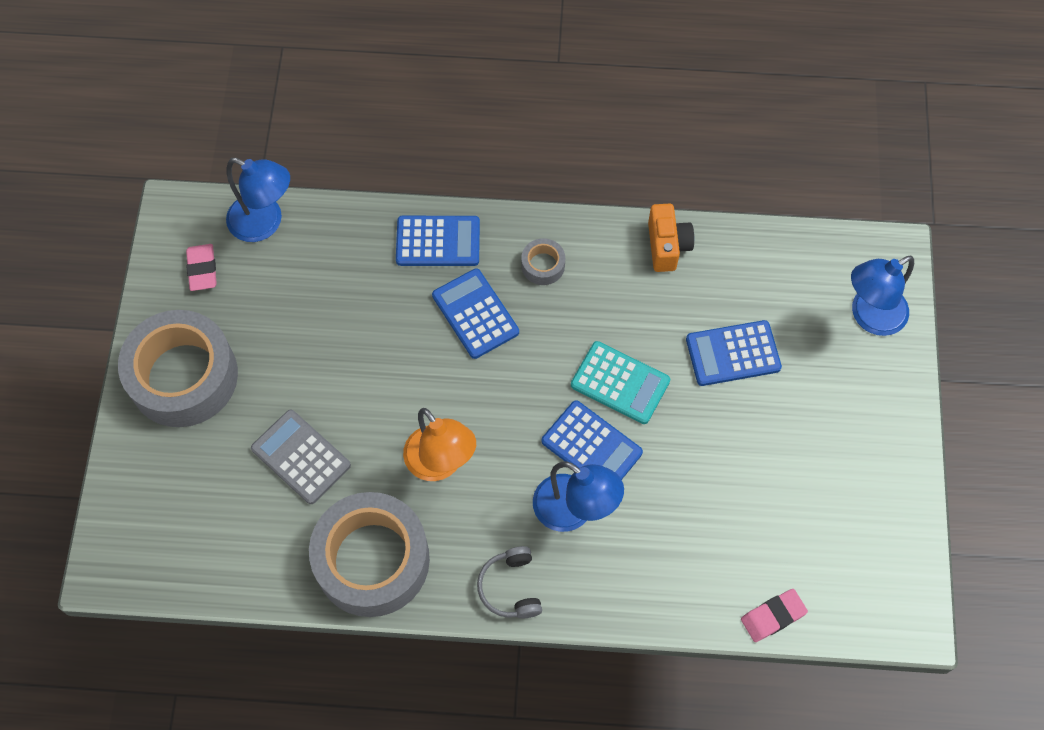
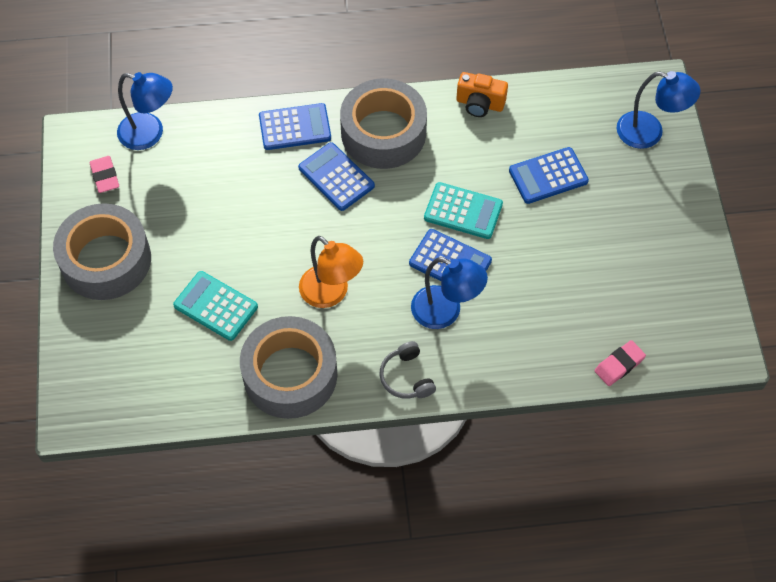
camera: 10 degrees left, 5 degrees down
grey calculator [251,410,351,504] -> turquoise calculator [173,271,258,341]
grey tape [521,238,565,285] -> grey tape [340,78,427,169], size x2.39
orange camera [648,204,694,272] -> orange camera turned 120 degrees clockwise [456,72,508,117]
blue lamp [851,256,914,336] -> blue lamp turned 120 degrees counterclockwise [617,71,700,149]

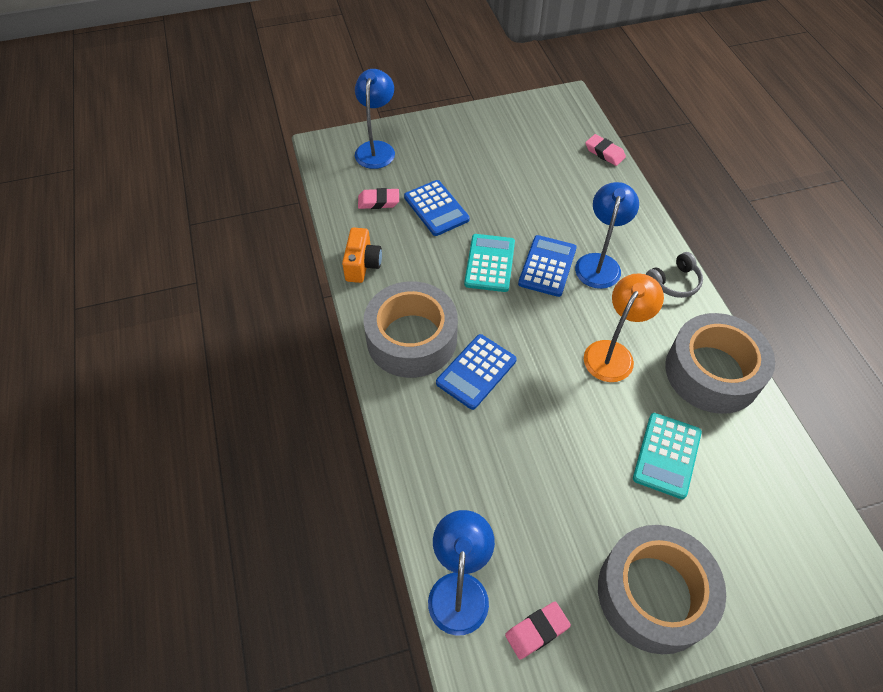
camera: 100 degrees left, 5 degrees down
blue calculator [259,103,331,150] -> none
none -> pink eraser [358,188,399,209]

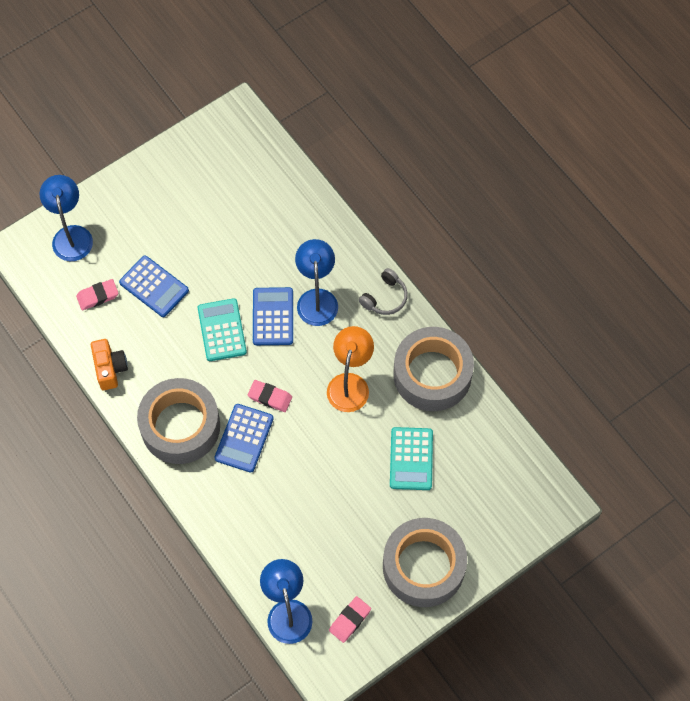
camera: 20 degrees left, 10 degrees up
pink eraser [585,134,626,166] -> pink eraser moved to [248,380,292,412]

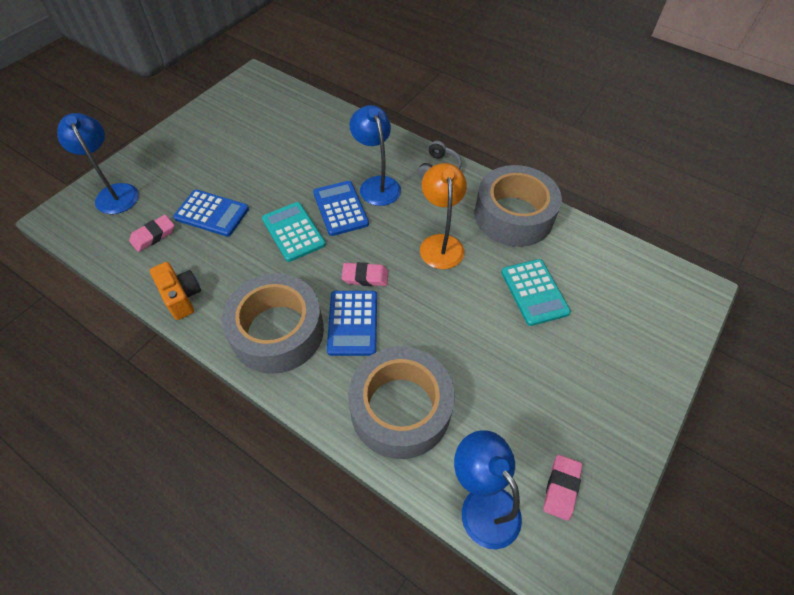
camera: 20 degrees left, 10 degrees down
grey tape [383,518,467,607] -> grey tape moved to [348,346,455,459]

